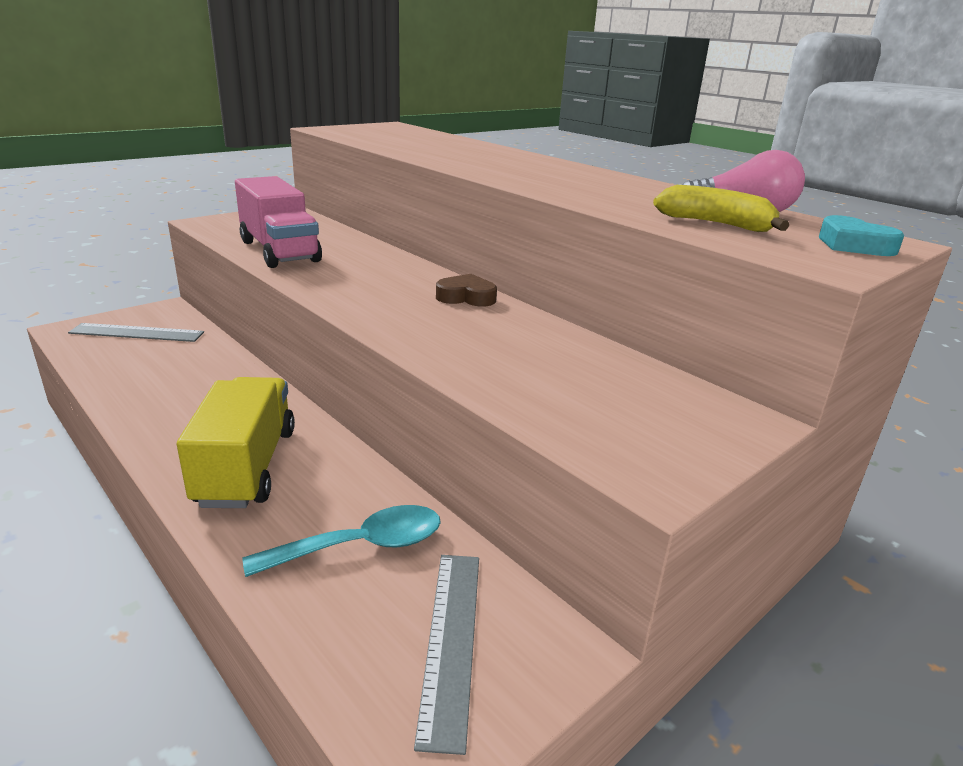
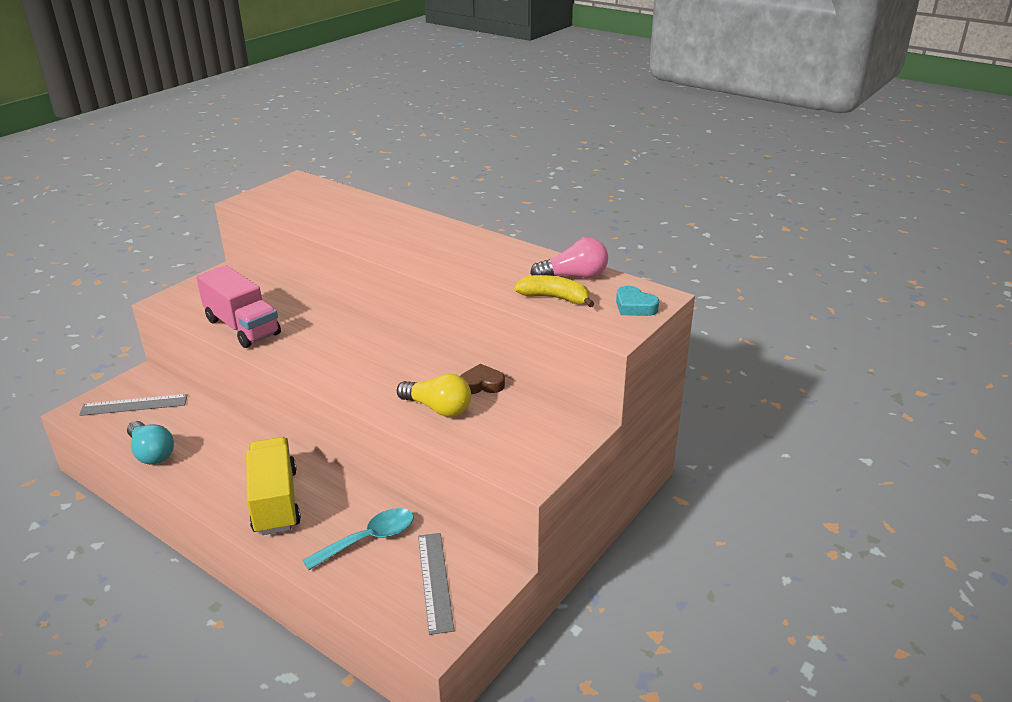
camera: 10 degrees left, 5 degrees up
brown heart [436,274,497,307] -> brown heart moved to [460,364,505,394]
none -> turquoise light bulb [127,421,174,464]
none -> yellow light bulb [397,374,471,417]

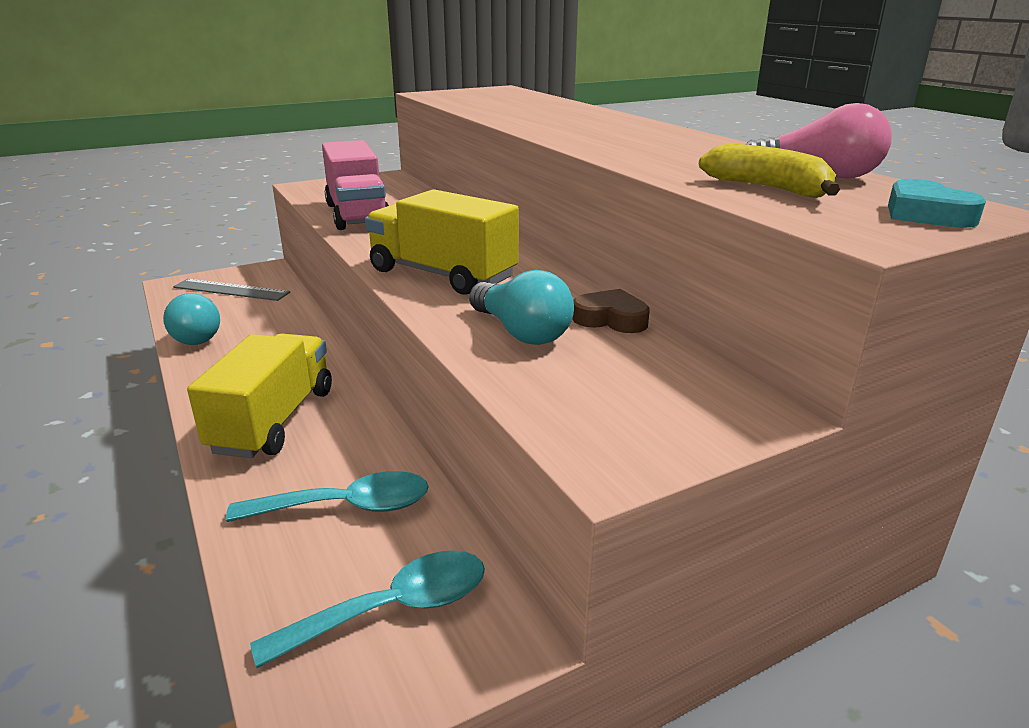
camera: 25 degrees right, 5 degrees down
yellow light bulb [397,374,471,417] -> turquoise light bulb [469,270,574,345]
grey ruler [418,533,454,635] -> turquoise spoon [250,550,485,668]
none -> yellow truck [365,189,519,295]

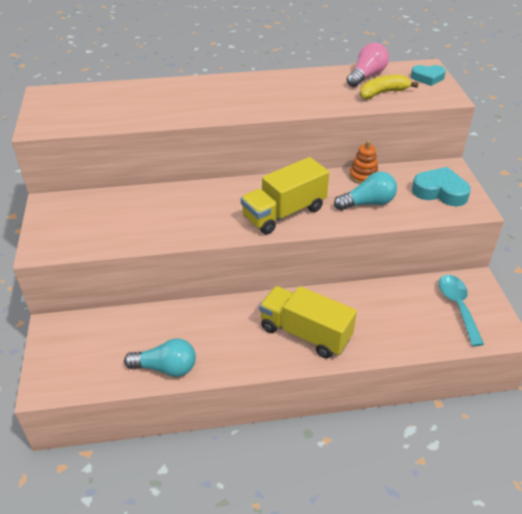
camera: 70 degrees left, 15 degrees up
grey ruler [173,279,290,301] -> none
turquoise spoon [226,471,429,522] -> none
pink truck [322,140,389,230] -> none
brown heart [572,289,650,333] -> orange stacking toy [349,140,379,184]
none -> turquoise heart [412,167,471,206]

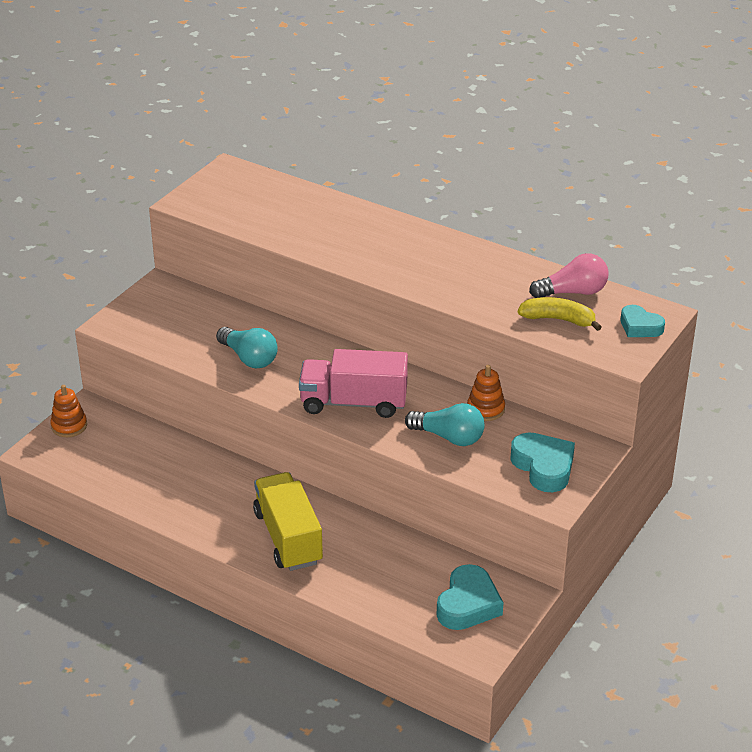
camera: 40 degrees right, 5 degrees down
turquoise light bulb [124,338,196,377] -> turquoise light bulb moved to [216,327,278,368]
yellow truck [241,157,329,235] -> pink truck [299,349,408,418]
turquoise spoon [439,275,484,346] -> turquoise heart [437,564,504,630]
none -> orange stacking toy [51,385,87,437]

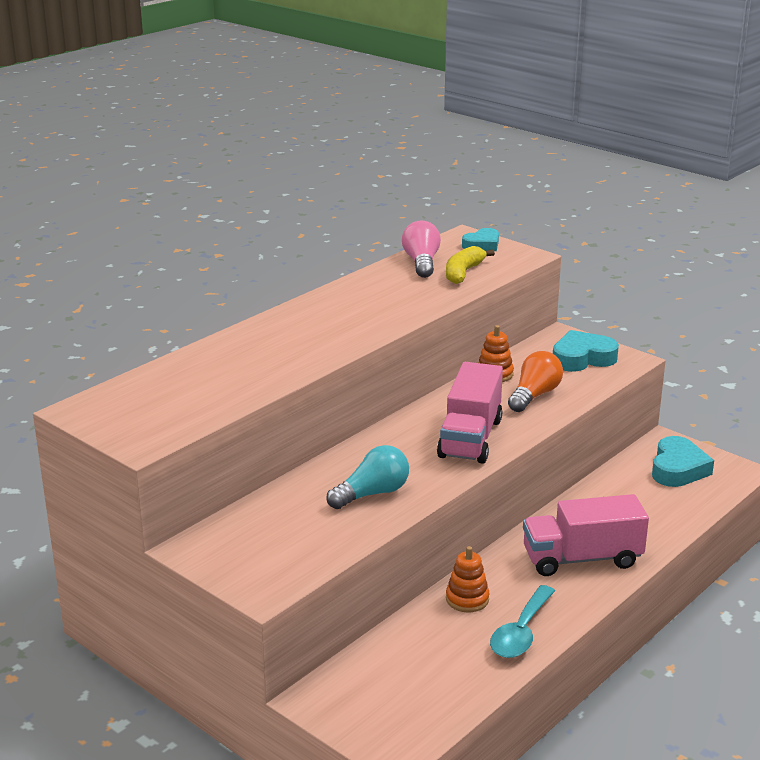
camera: 80 degrees left, 10 degrees down
orange stacking toy [51,385,87,437] -> orange stacking toy moved to [446,546,489,612]
yellow truck [253,472,323,571] -> pink truck [523,494,649,576]
turquoise light bulb [405,403,485,446] -> orange light bulb [508,351,563,412]
turquoise heart [437,564,504,630] -> turquoise heart turned 75 degrees clockwise [652,436,714,487]
none -> turquoise spoon [490,585,555,658]

